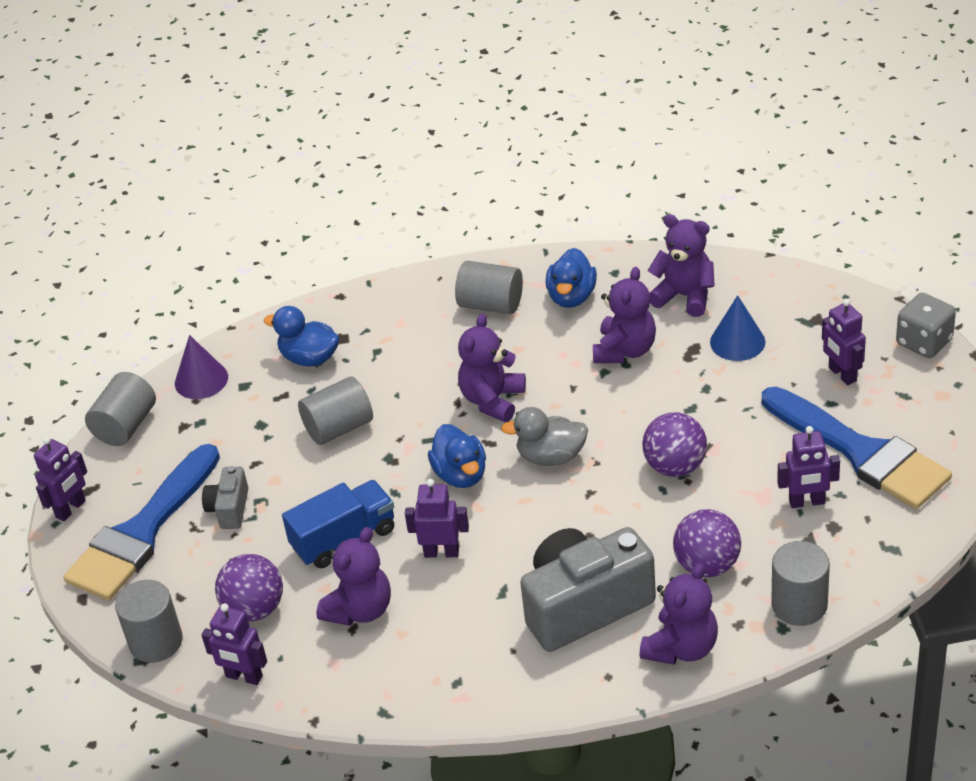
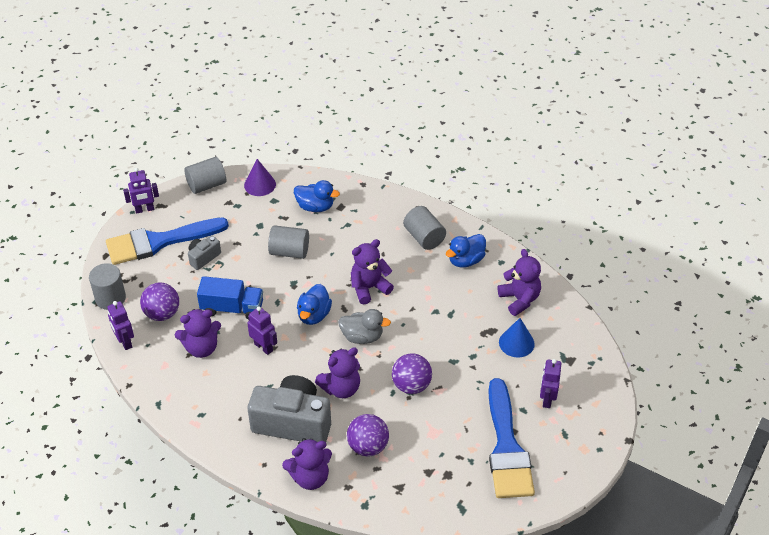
camera: 35 degrees right, 5 degrees up
blue duck [264,306,339,367] -> blue duck turned 135 degrees clockwise [294,180,340,212]
grey duck [501,407,588,466] -> grey duck turned 150 degrees clockwise [338,309,391,344]
purple teddy bear [593,267,656,363] -> purple teddy bear moved to [315,347,360,398]
grey cylinder [771,541,830,626] -> none
purple robot [777,426,840,508] -> none
grey dice [896,293,956,358] -> none

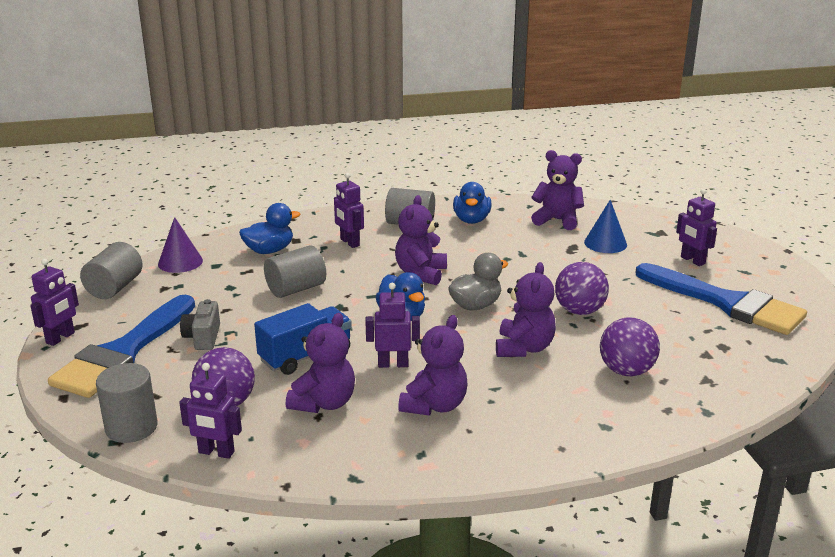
camera: 45 degrees left, 20 degrees down
grey camera [248,375,331,442] -> none
purple teddy bear [282,438,332,490] -> purple teddy bear moved to [398,315,467,416]
none -> purple robot [334,173,364,248]

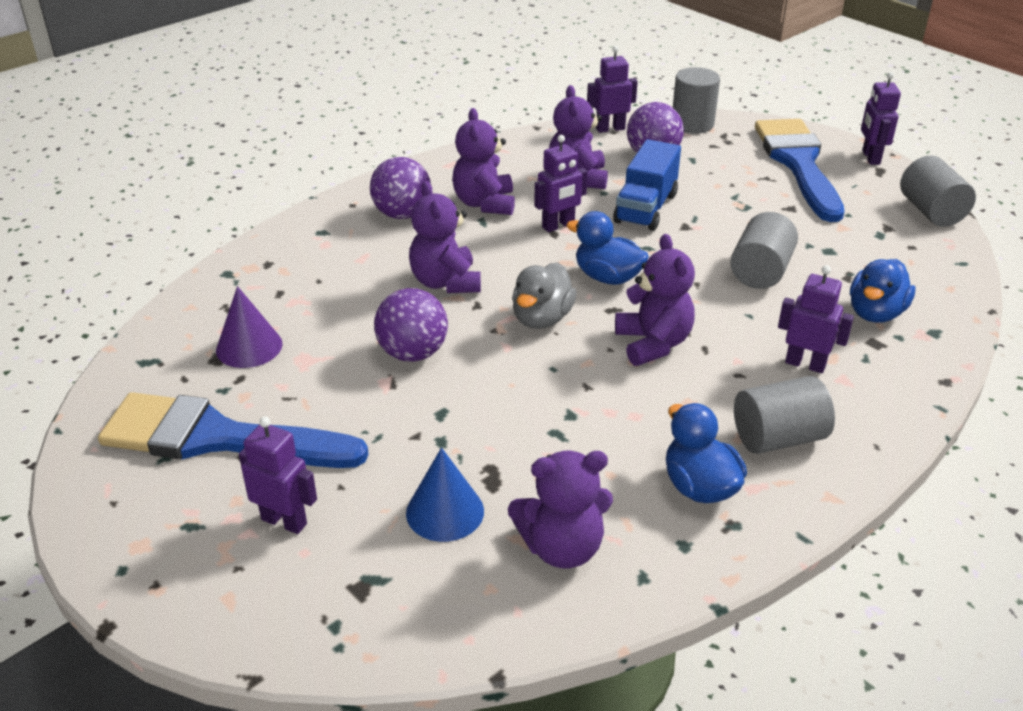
camera: 150 degrees right, 10 degrees up
purple cone [158,217,203,273] -> purple cone moved to [216,286,283,368]
grey camera [180,299,220,350] -> none
purple ball [600,318,660,376] -> purple ball moved to [370,157,431,219]

